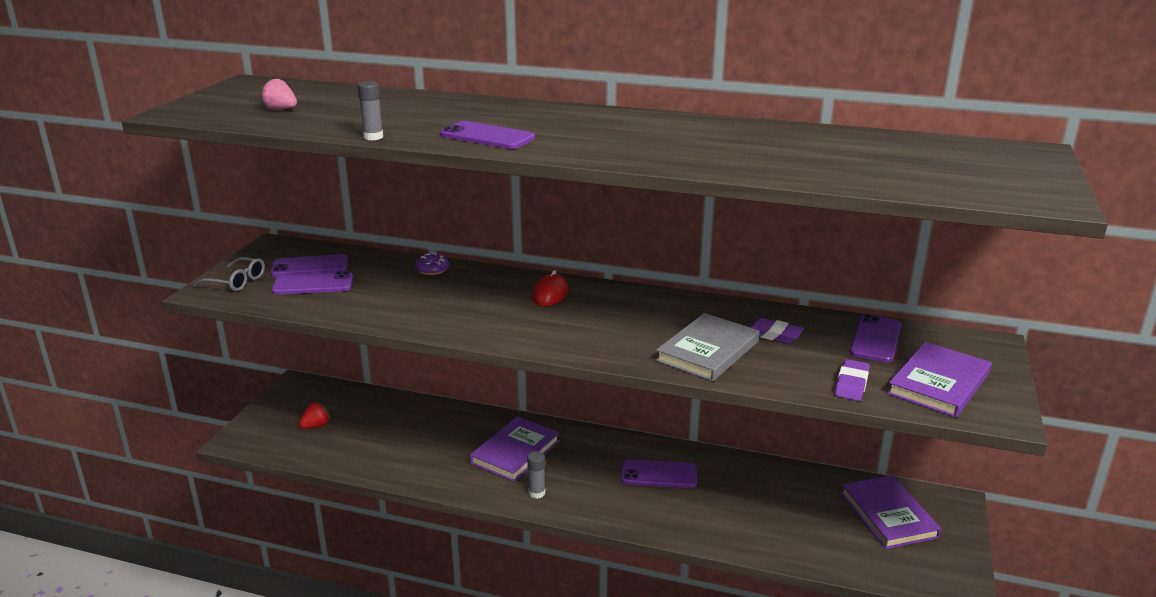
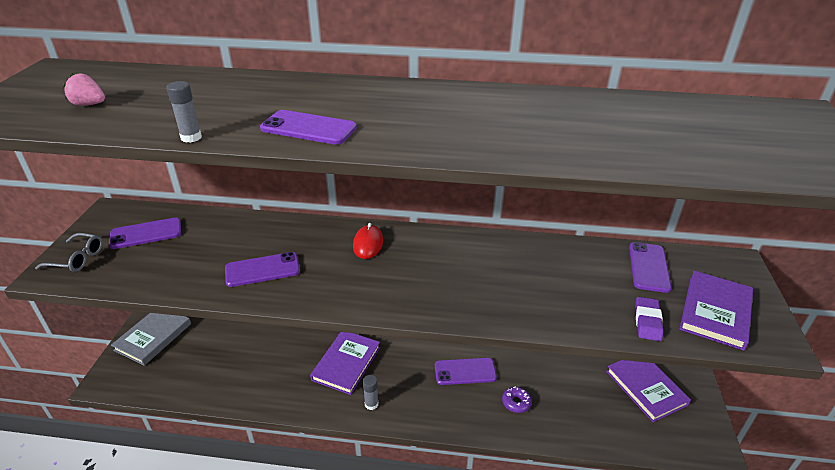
camera: 10 degrees left, 10 degrees up
purple phone [272,271,353,295] -> purple phone moved to [225,252,300,287]
red strawberry [299,402,330,429] -> none
purple donut [415,253,449,275] -> purple donut moved to [502,387,532,413]
grey book [656,313,759,381] -> grey book moved to [111,313,191,366]
purple eraser [749,317,804,344] -> none

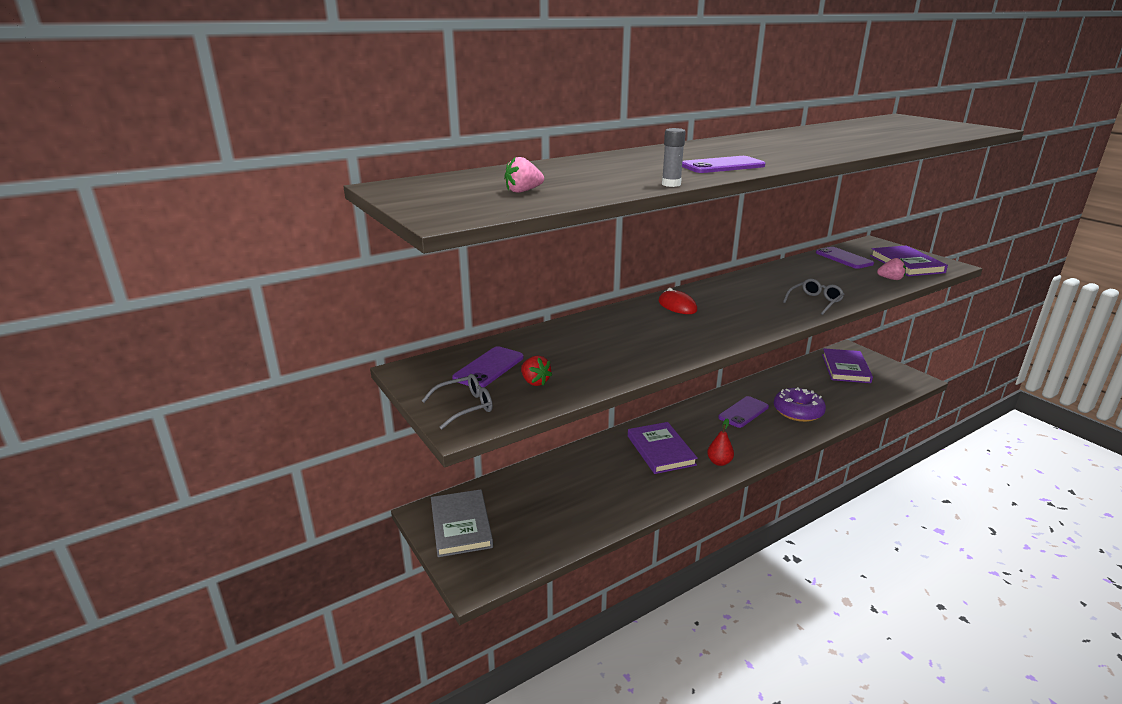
camera: 40 degrees left, 10 degrees down
purple phone [225,252,300,287] -> none
grey glue stick [363,375,378,410] -> red pear [707,418,734,466]
purple donut [502,387,532,413] -> purple donut [774,387,826,422], size x1.91
purple book [606,360,691,422] -> purple book turned 75 degrees clockwise [822,348,873,383]
purple eraser [635,297,663,341] -> pink strawberry [877,258,906,280]
none -> red strawberry [521,356,552,386]
none -> grey glasses [783,279,845,315]

